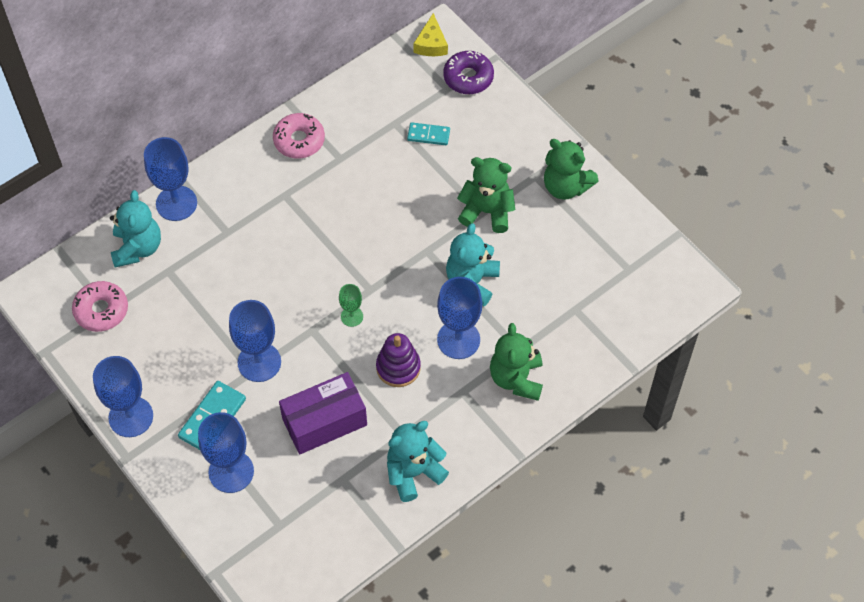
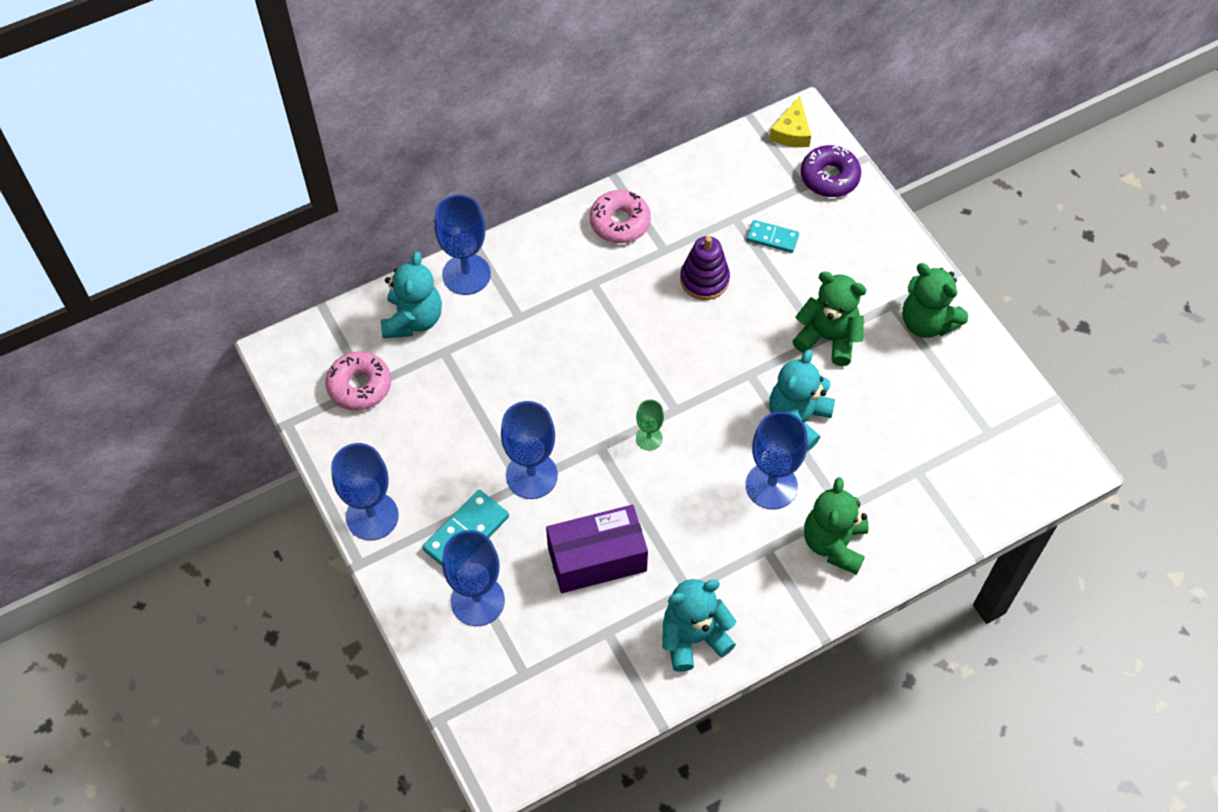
camera: 10 degrees right, 0 degrees up
purple stacking toy [376,333,421,387] -> purple stacking toy moved to [680,236,730,300]

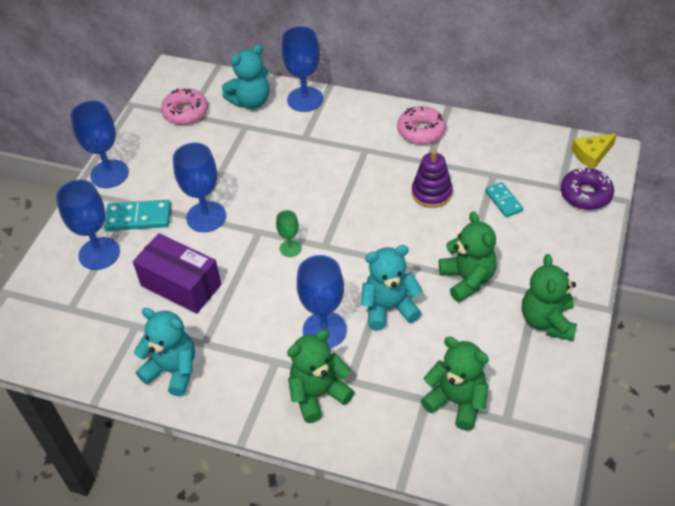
camera: 50 degrees right, 10 degrees down
none -> green teddy bear [421,337,489,431]

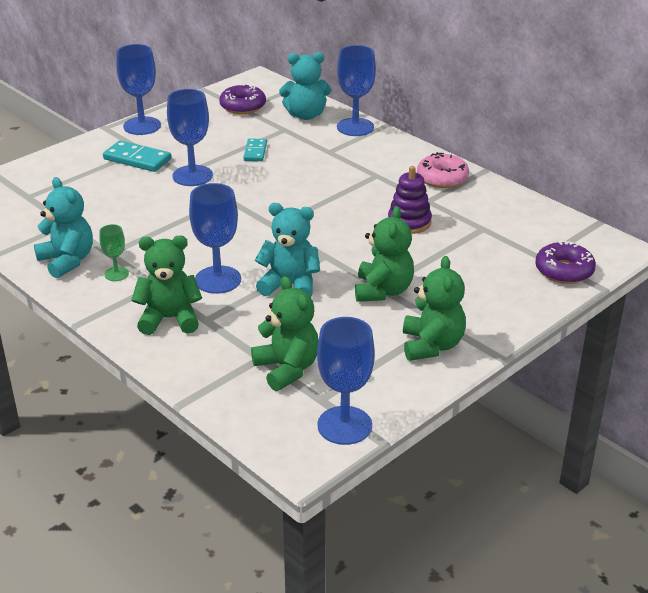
camera: 25 degrees right, 15 degrees down
blue goblet [56,180,120,270] -> blue goblet moved to [317,317,375,445]
purple box [133,233,221,314] -> none
pink donut [161,88,208,125] -> purple donut [219,84,266,114]
green goblet [276,210,301,257] -> green goblet moved to [99,224,129,281]
turquoise domino [485,182,523,217] -> turquoise domino moved to [243,138,267,161]
green teddy bear [522,254,577,341] -> green teddy bear turned 150 degrees clockwise [403,256,466,361]
yellow cheese [572,134,617,169] -> none

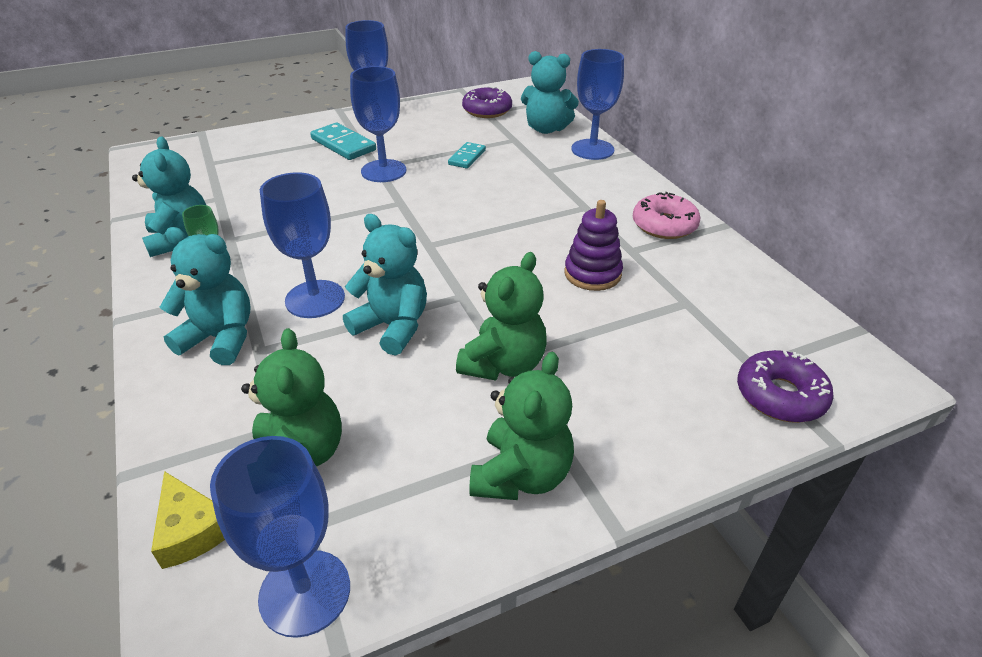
camera: 20 degrees right, 5 degrees up
green teddy bear [131,235,202,335] -> turquoise teddy bear [159,227,251,365]
none -> yellow cheese [151,471,225,569]

